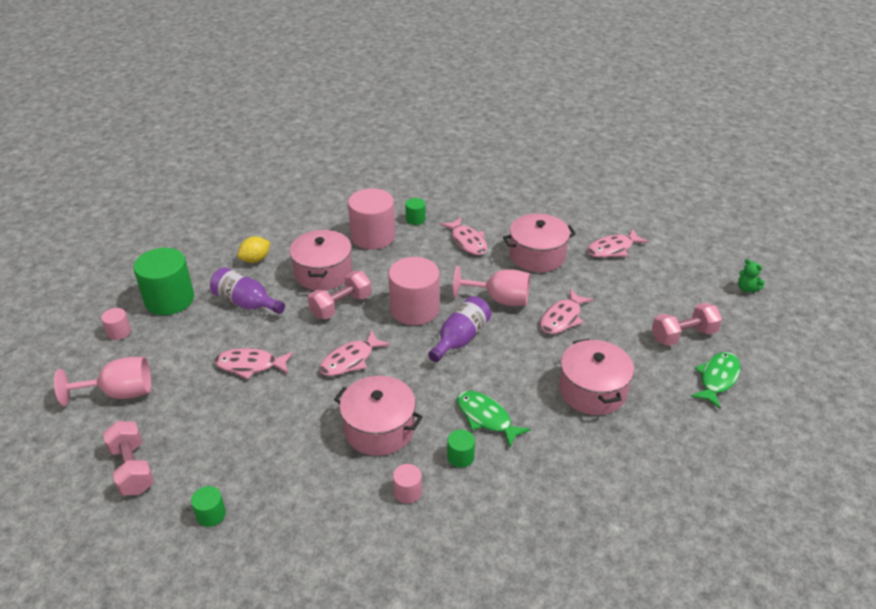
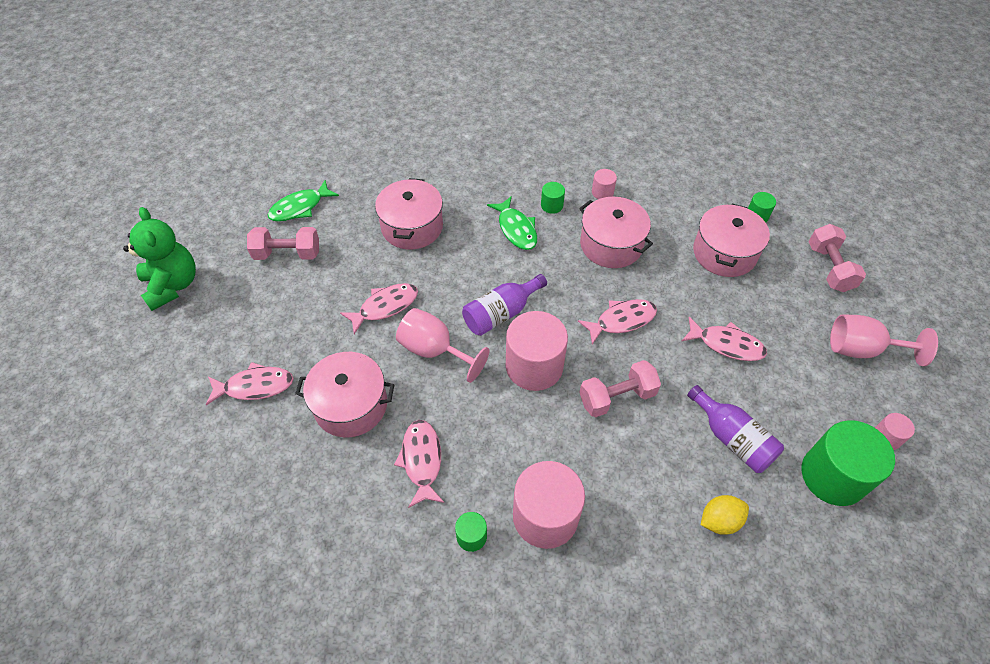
camera: 160 degrees left, 15 degrees up
pink pot [289,230,352,290] -> pink pot moved to [693,204,770,277]
green teddy bear [738,259,765,293] -> green teddy bear [123,207,196,311], size x2.23

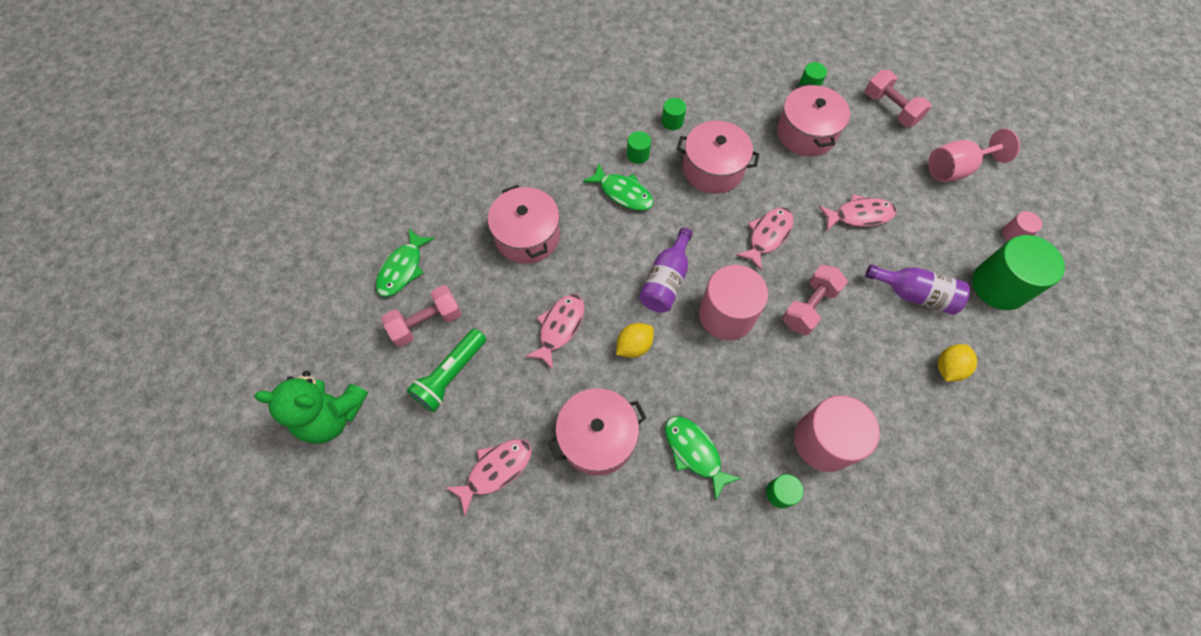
camera: 30 degrees left, 10 degrees up
green teddy bear [123,207,196,311] -> green teddy bear turned 150 degrees clockwise [254,371,368,444]
pink fish [394,420,444,508] -> green fish [665,416,742,501]
pink goblet [396,308,489,383] -> yellow lemon [616,323,654,358]
pink cylinder [592,169,617,199] -> green cylinder [662,98,686,130]
none -> green flashlight [407,329,486,412]

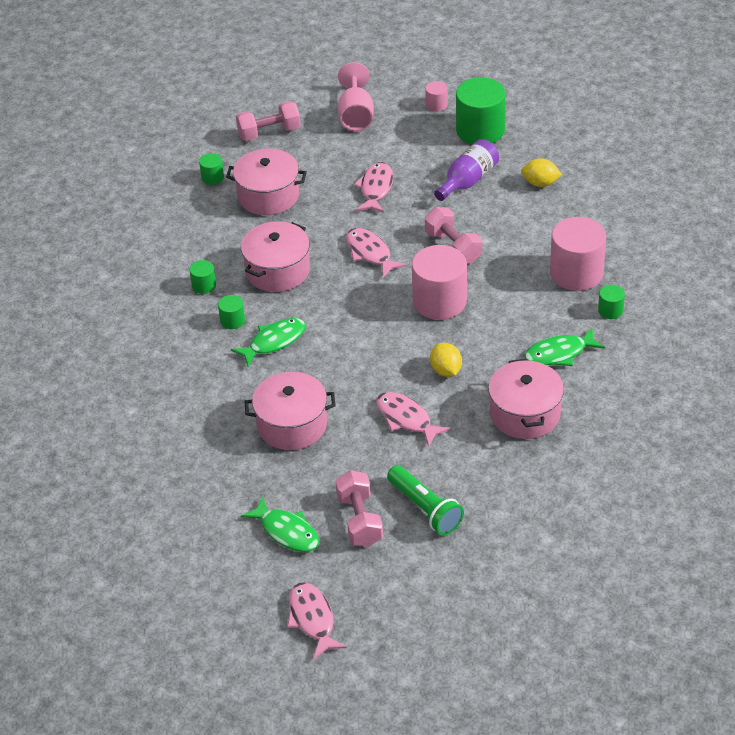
camera: 70 degrees left, 20 degrees down
green teddy bear [254,371,368,444] -> none
pink fish [445,439,532,516] -> pink fish moved to [287,582,347,659]
purple bottle [639,228,693,313] -> none
yellow lemon [938,344,977,382] -> yellow lemon turned 45 degrees counterclockwise [521,158,562,187]

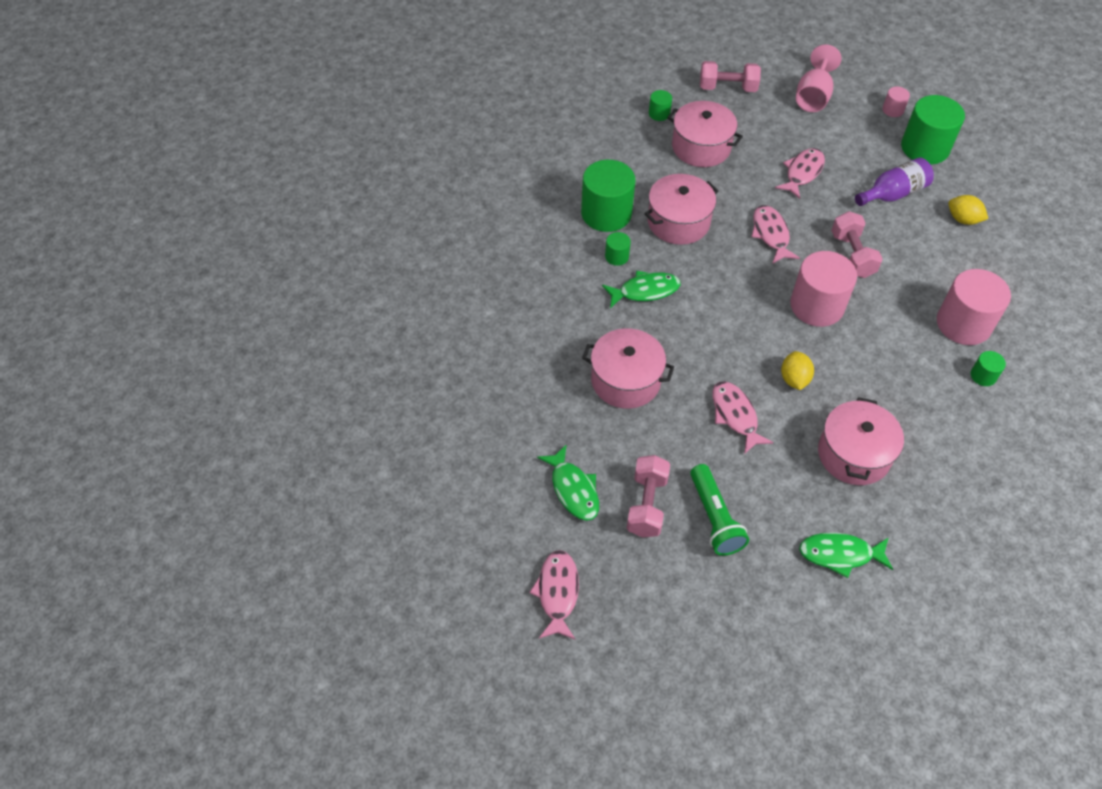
camera: 20 degrees right, 10 degrees up
green cylinder [189,260,216,294] -> green cylinder [581,160,635,232], size x2.18
green fish [524,328,605,366] -> green fish moved to [799,532,893,578]

